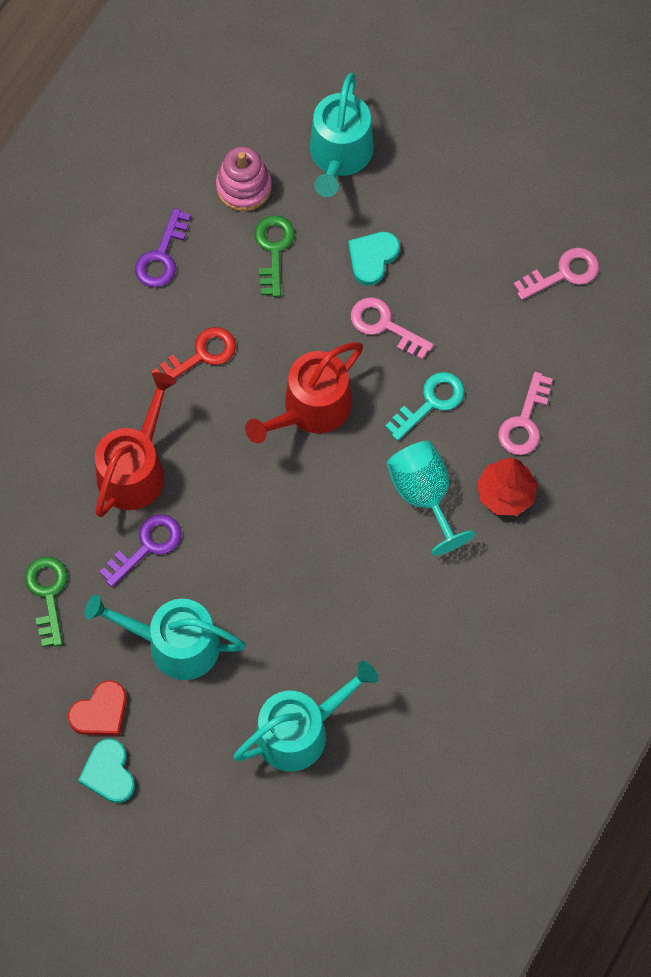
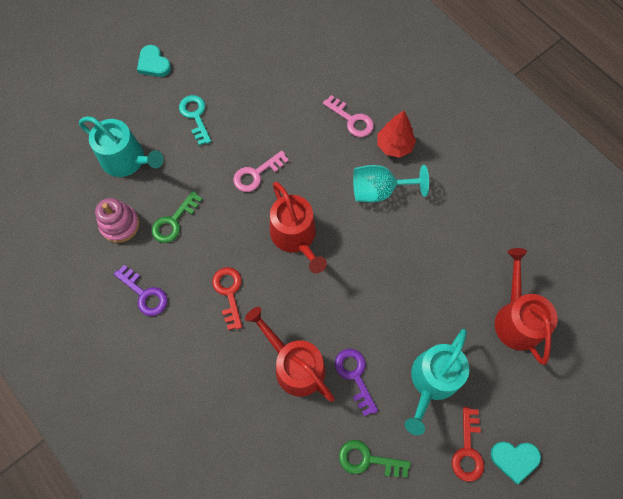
camera: 70 degrees left, 0 degrees up
red heart [68,680,127,736] -> red key [452,407,484,482]
turquoise watering can [233,661,378,772] -> red watering can [495,248,557,365]
green key [254,215,295,297] -> green key turned 75 degrees counterclockwise [152,191,202,243]
turquoise heart [348,232,400,286] -> turquoise heart moved to [137,45,171,77]
turquoise key [385,372,465,441] -> turquoise key moved to [179,95,212,146]
pink key [514,248,599,300] -> none

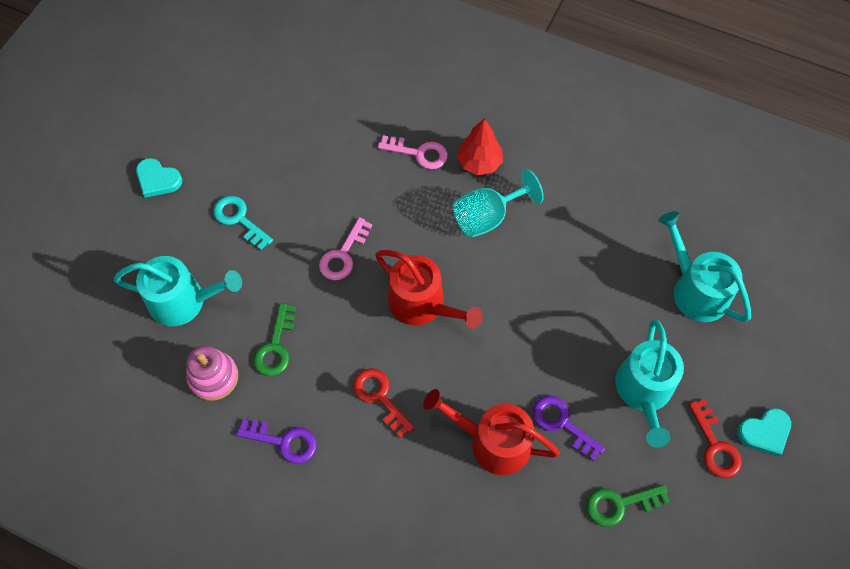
camera: 25 degrees left, 5 degrees down
red watering can [495,248,557,365] -> turquoise watering can [658,211,751,322]

